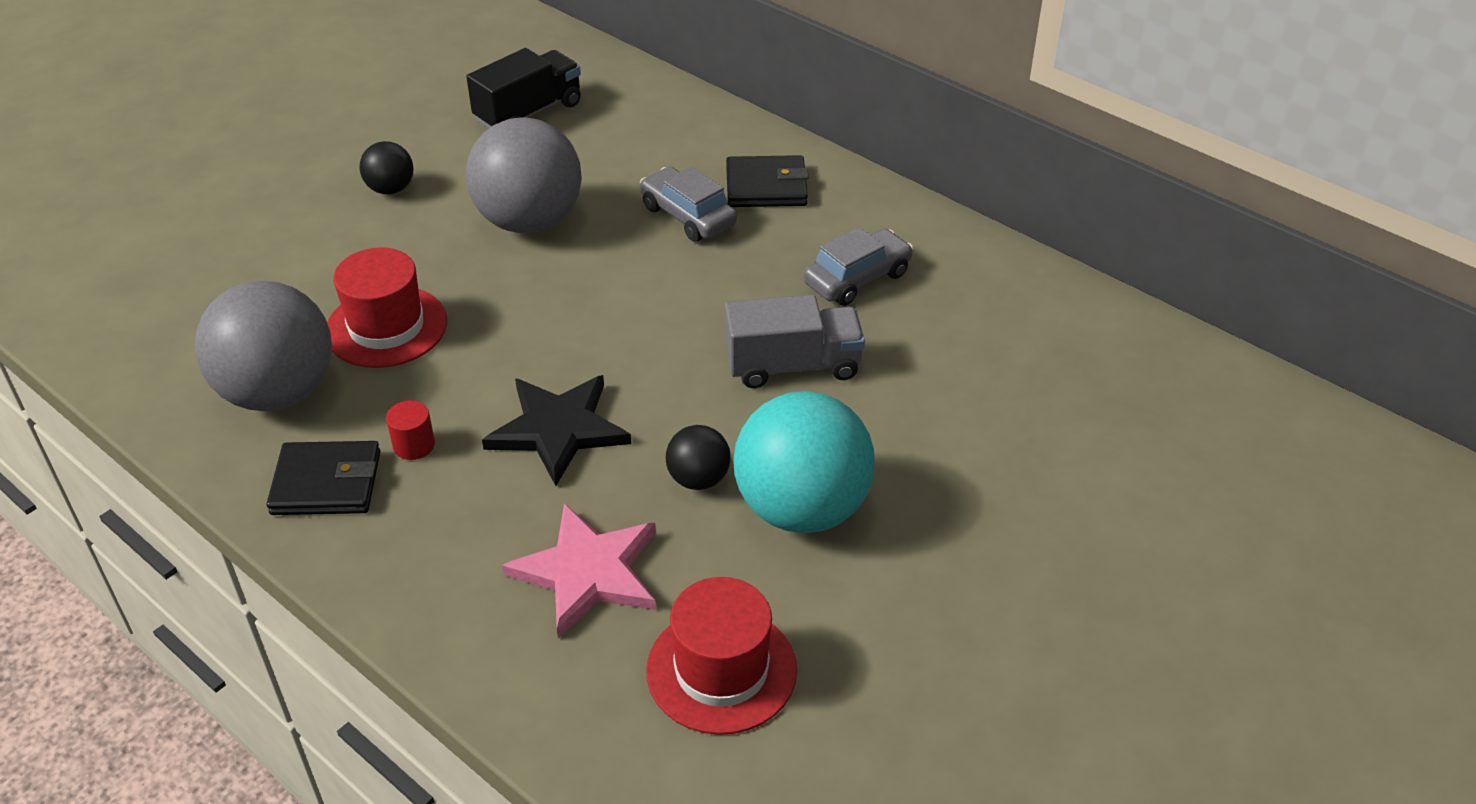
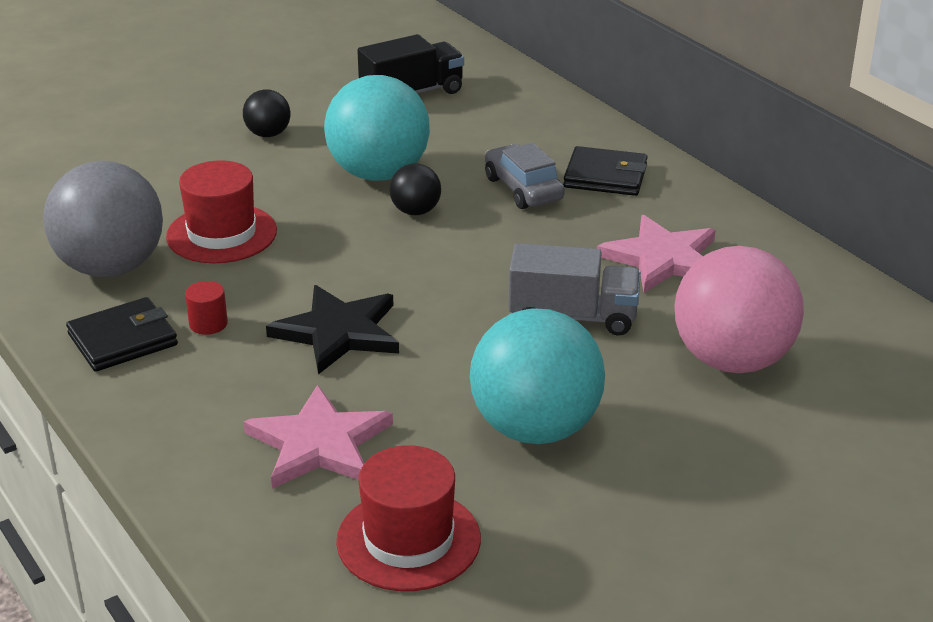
camera: 15 degrees right, 10 degrees down
black wallet [267,441,380,515] -> black wallet turned 45 degrees counterclockwise [66,297,178,372]
grey ball [466,117,582,233] -> turquoise ball [324,75,430,181]
black ball [666,425,731,490] -> black ball moved to [389,164,441,215]
grey car [803,227,913,306] -> pink star [597,215,716,293]
none -> pink ball [674,246,804,373]

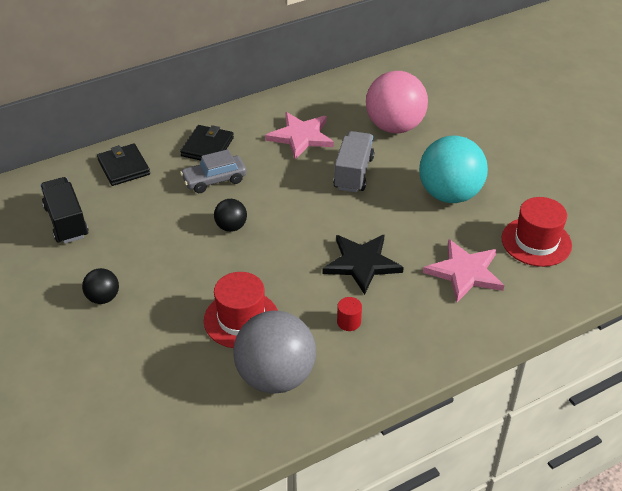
camera: 85 degrees left, 10 degrees up
black wallet [66,297,178,372] -> black wallet moved to [97,144,150,186]
turquoise ball [324,75,430,181] -> none

